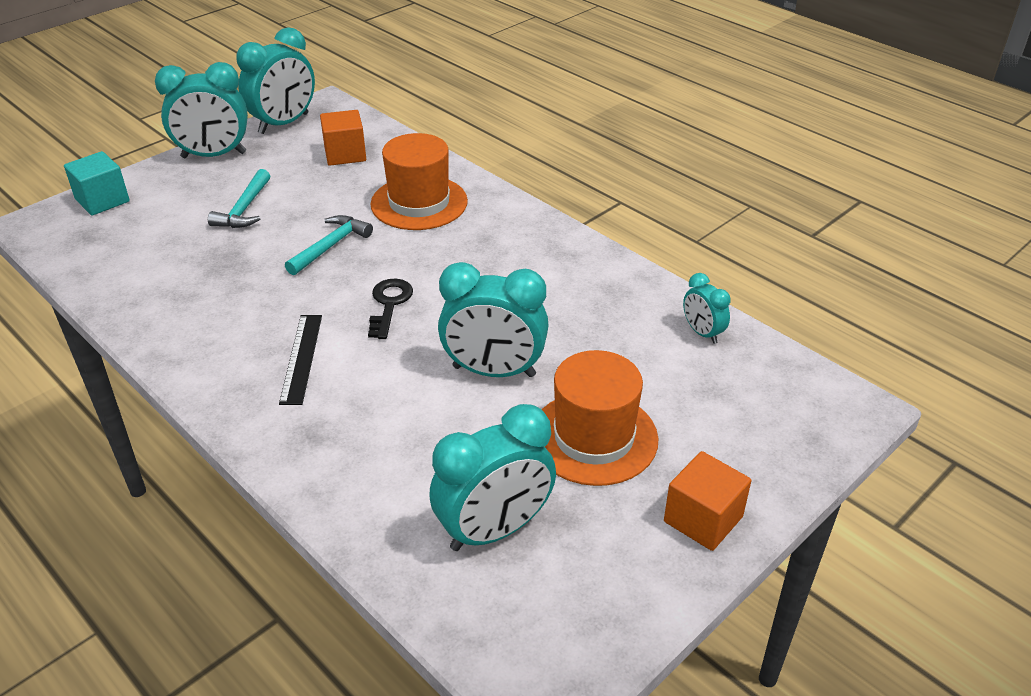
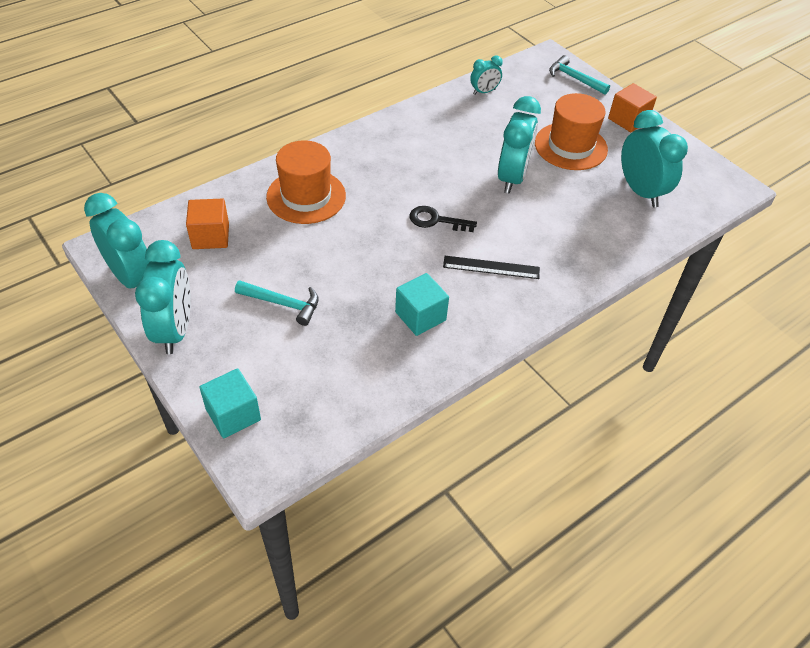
camera: 85 degrees left, 10 degrees up
turquoise hammer [285,215,373,275] -> turquoise hammer moved to [549,55,610,95]
none -> turquoise cube [395,273,449,336]

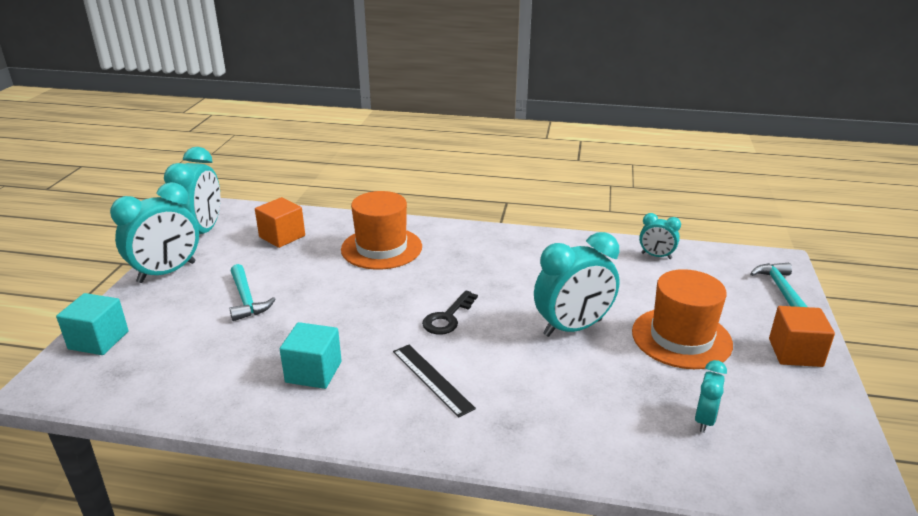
camera: 50 degrees right, 20 degrees down
black key [410,206,477,232] -> black key turned 120 degrees counterclockwise [422,291,478,335]
turquoise clock [621,110,688,207] -> turquoise clock [695,360,727,433], size x0.52

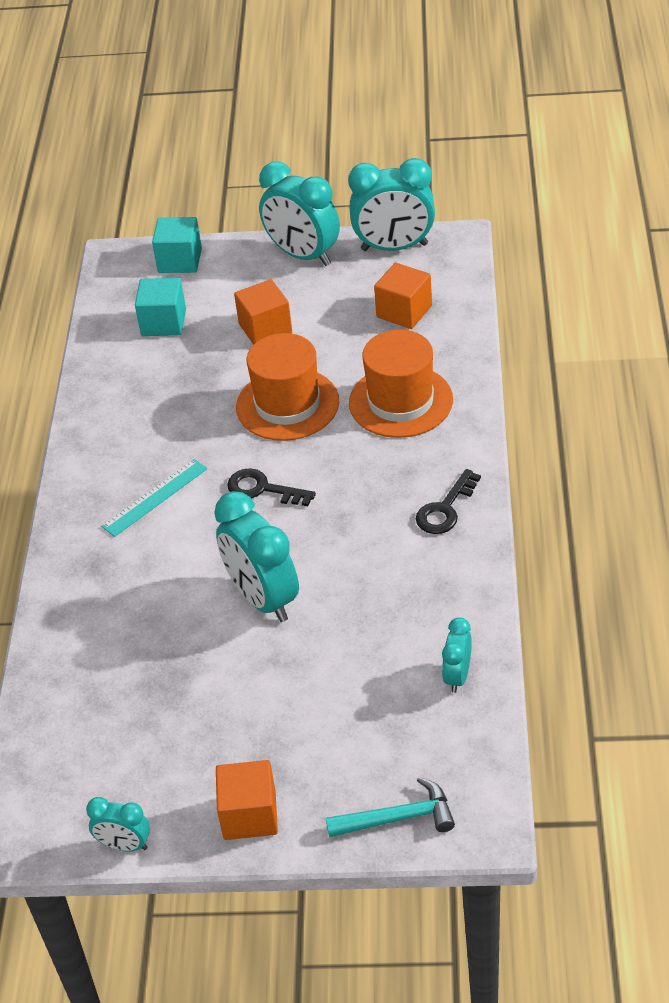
camera: 85 degrees right, 15 degrees up
turquoise hammer [229,264,276,321] -> orange cube [234,279,292,345]
turquoise cube [280,322,342,389] -> turquoise cube moved to [135,278,186,336]
black ruler [393,345,476,417] -> turquoise ruler [101,459,207,537]
orange hat [632,269,733,369] -> orange hat moved to [236,333,339,441]
turquoise clock [695,360,727,433] -> turquoise clock moved to [86,797,150,852]
none -> black key [416,469,481,534]

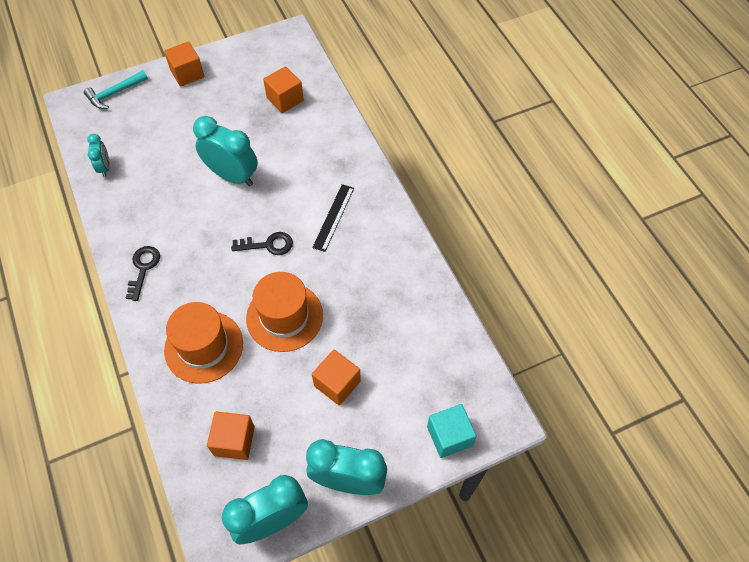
camera: 150 degrees right, 15 degrees up
turquoise clock [86,797,150,852] -> none
turquoise ruler [101,459,207,537] -> black ruler [312,184,354,252]
turquoise cube [135,278,186,336] -> none
none -> orange cube [263,66,304,113]

